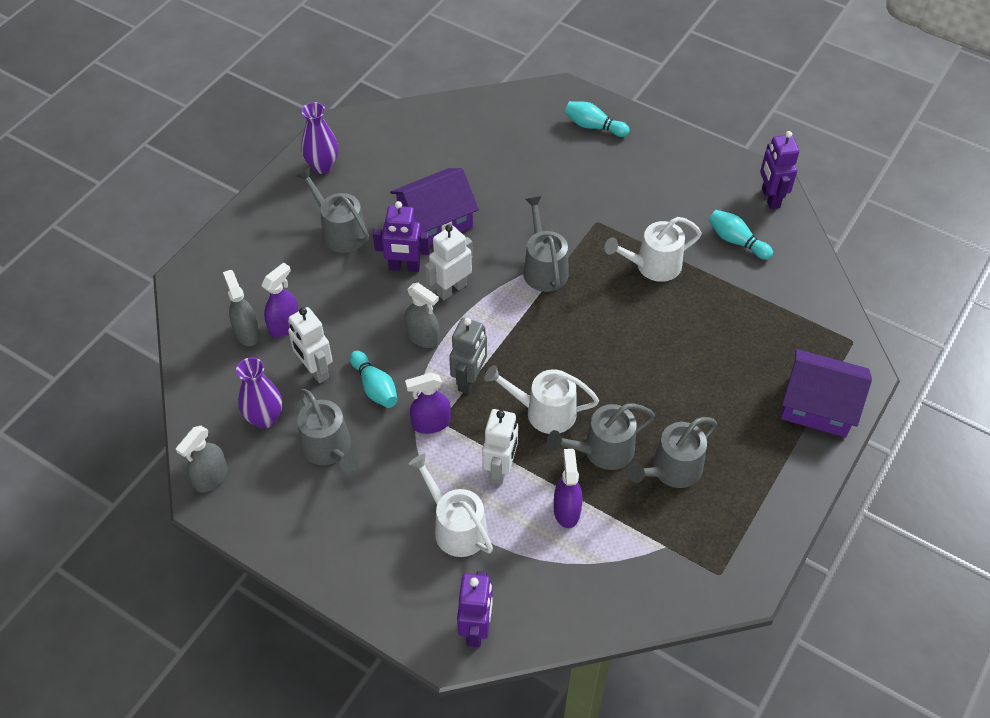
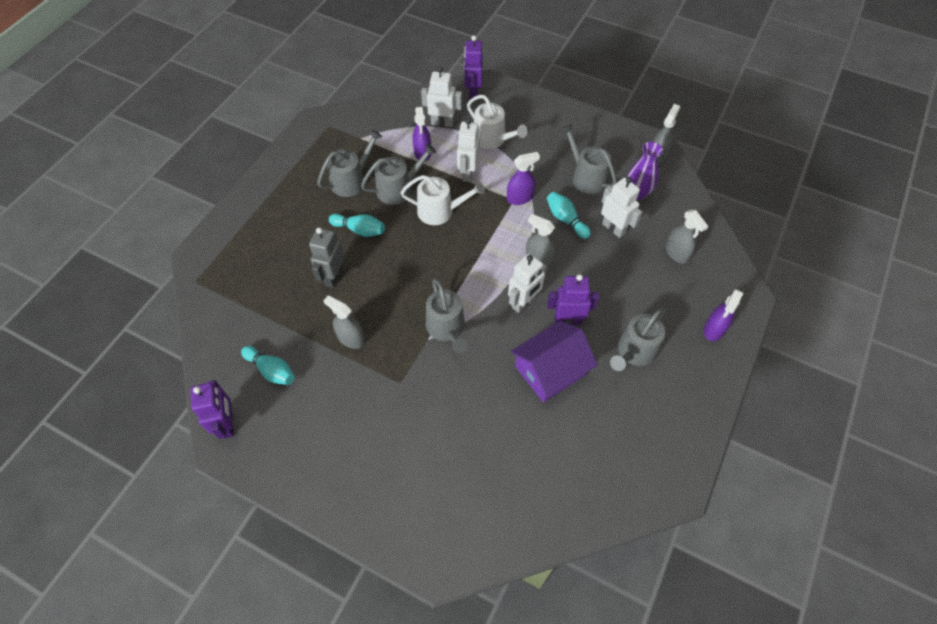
camera: 175 degrees right, 5 degrees up
purple spray bottle [261,262,299,337] -> purple spray bottle moved to [704,289,743,341]
grey watering can [297,167,369,253] -> grey watering can turned 90 degrees clockwise [610,308,666,371]
purple vase [301,102,338,174] -> none
grey robot [449,318,487,394] -> grey robot moved to [309,228,345,288]
turquoise bowling pin [565,101,630,137] -> turquoise bowling pin moved to [329,214,385,237]
white watering can [604,217,702,282] -> grey spray bottle [323,295,365,349]
purple house [781,349,872,437] -> none
none -> white robot [421,67,462,127]

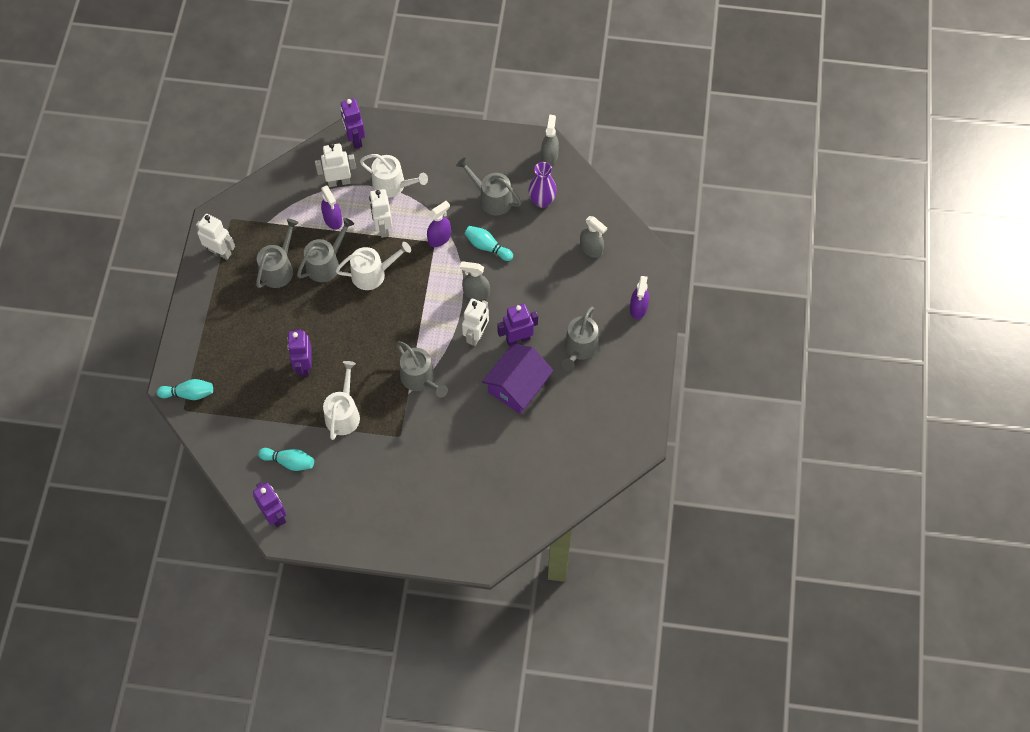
camera: 20 degrees left, 5 degrees up
grey robot [309,228,345,288] -> purple robot [287,329,312,376]
grey spray bottle [323,295,365,349] -> white watering can [323,361,360,440]
turquoise bowling pin [329,214,385,237] -> turquoise bowling pin moved to [157,379,213,400]
white robot [601,177,642,238] -> white robot moved to [196,214,235,260]

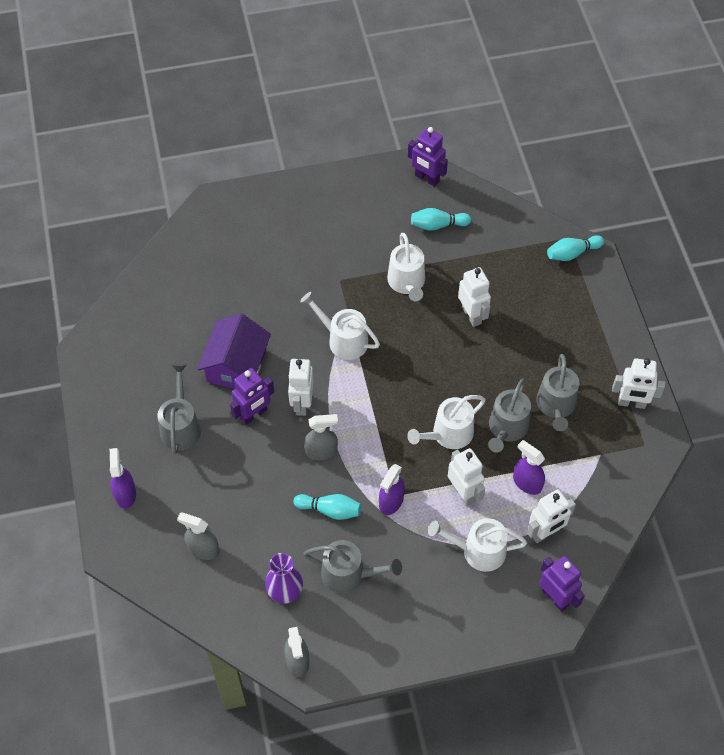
camera: 160 degrees right, 5 degrees down
purple robot [287,329,312,376] -> white robot [458,267,491,327]
grey watering can [396,341,448,398] -> white watering can [300,292,380,360]

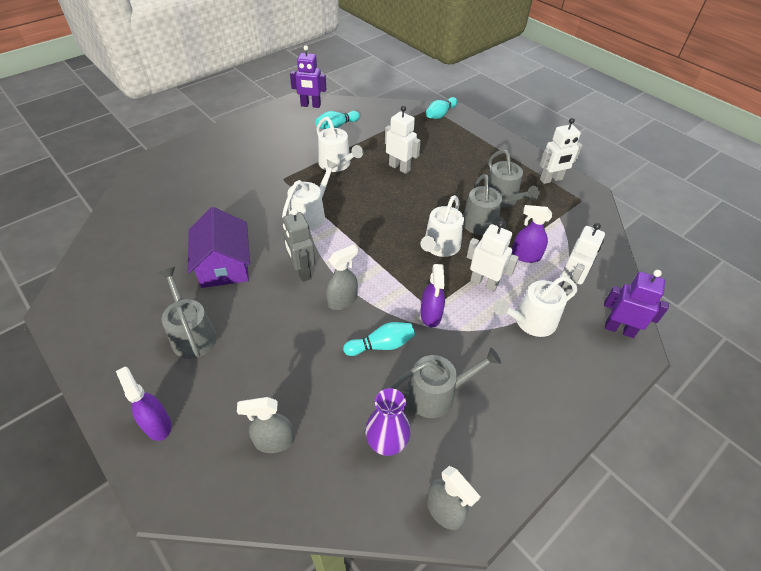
camera: 30 degrees left, 10 degrees down
purple robot [230,368,274,425] -> none
white robot [288,359,313,416] -> grey robot [283,208,315,282]
white watering can [300,292,380,360] -> white watering can turned 120 degrees clockwise [282,160,339,231]

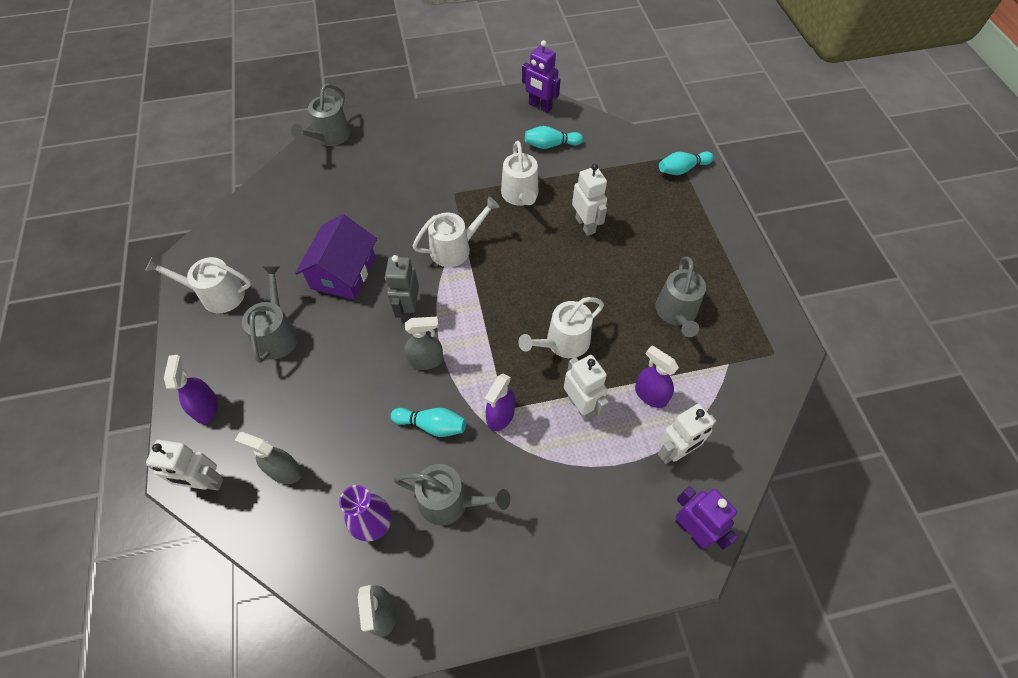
camera: 30 degrees right, 10 degrees up
grey watering can [463,174,506,235] -> grey watering can moved to [291,84,350,146]
white watering can [494,276,577,337] -> white watering can moved to [145,257,251,313]
white robot [540,118,583,184] -> white robot moved to [146,440,223,491]

